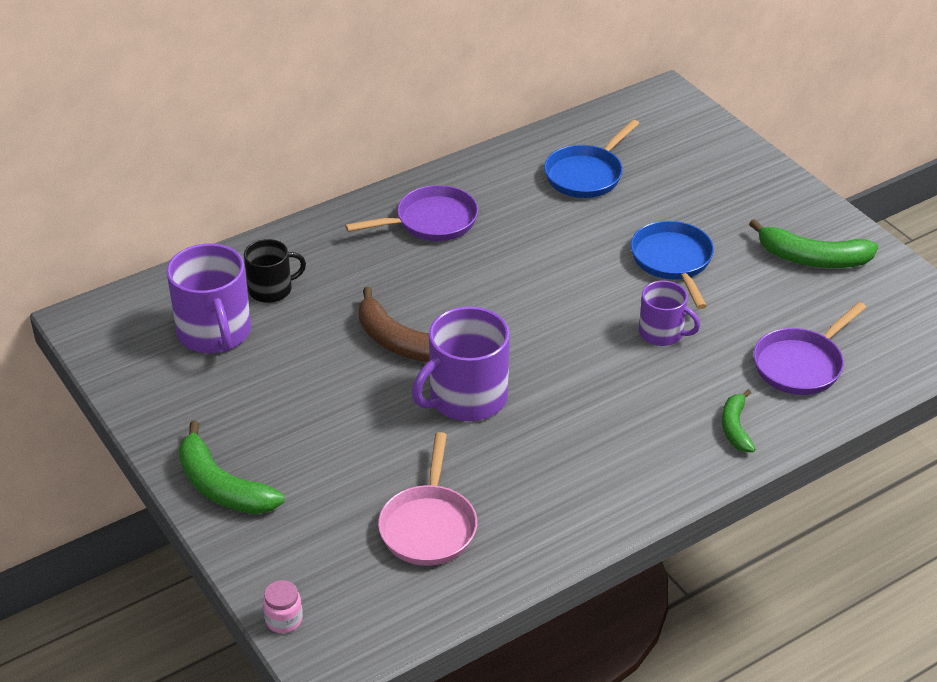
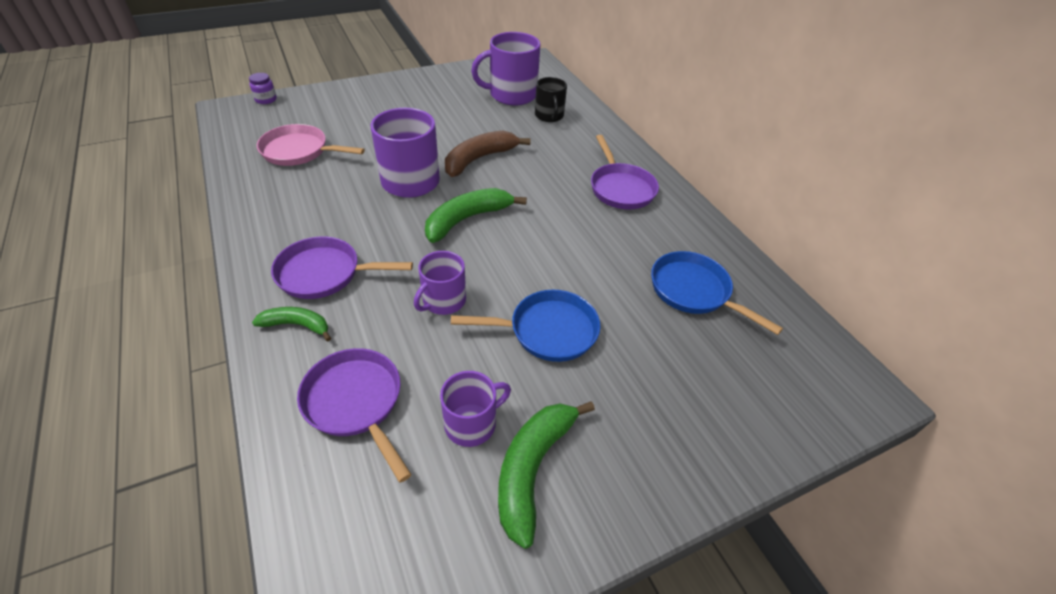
camera: 95 degrees right, 5 degrees up
green banana [178,421,285,514] -> green banana moved to [425,188,527,243]
pink jar [263,580,303,633] -> purple jar [249,73,277,104]
none -> purple pan [271,236,413,299]
none -> purple mug [440,371,511,447]

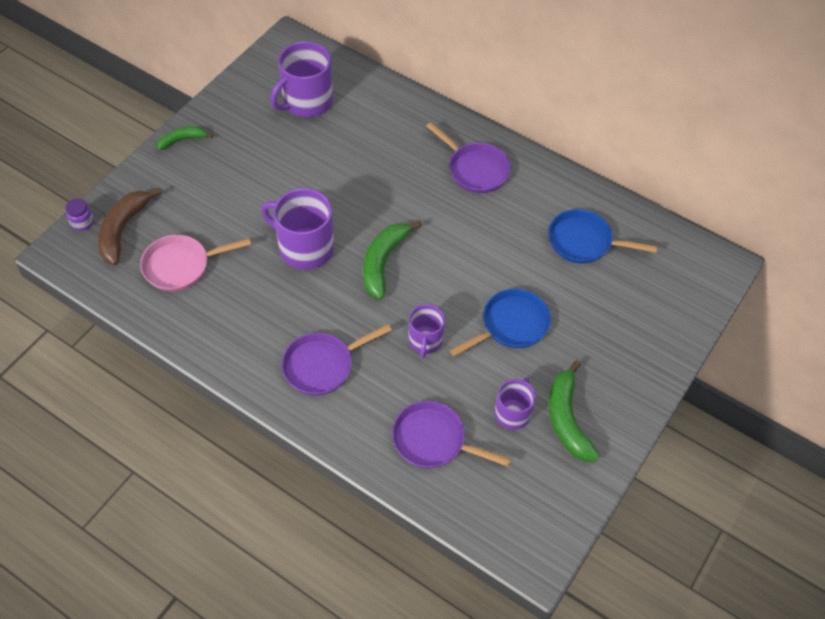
camera: 30 degrees left, 10 degrees up
green banana [252,307,331,341] -> green banana moved to [157,126,213,150]
brown banana [445,131,531,177] -> brown banana moved to [98,187,162,265]
black mug [535,77,567,122] -> none

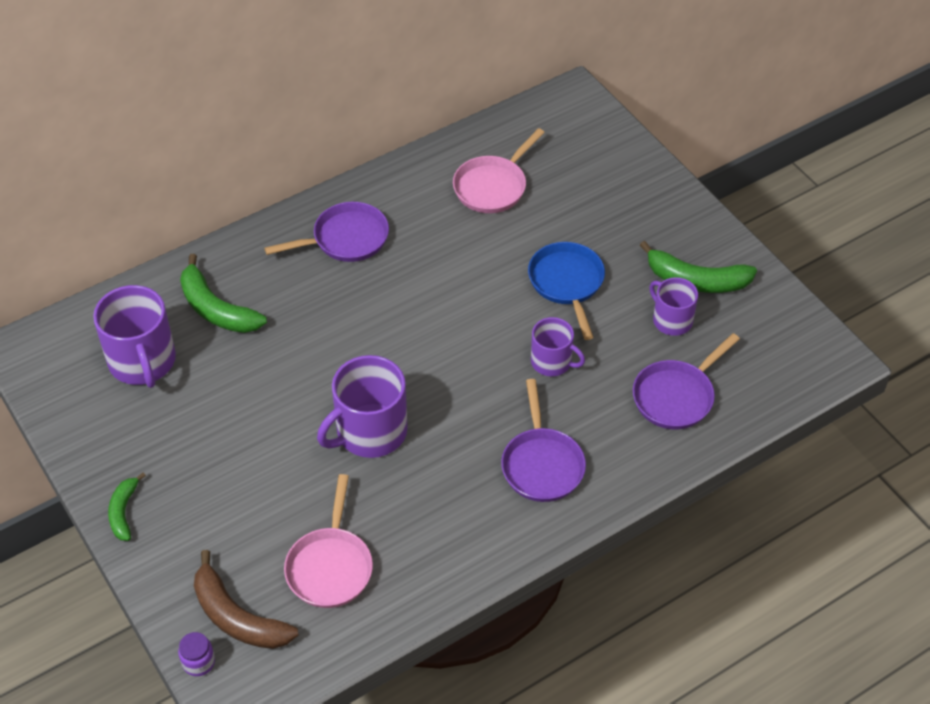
camera: 65 degrees left, 5 degrees down
green banana [363,221,422,299] -> green banana moved to [180,254,267,333]
blue pan [548,209,658,264] -> pink pan [453,128,545,213]

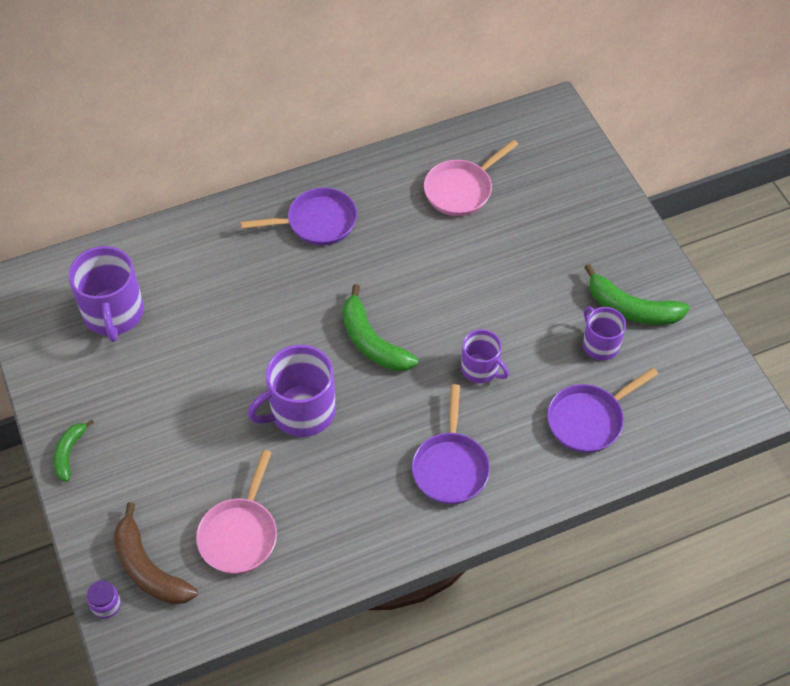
camera: 10 degrees right, 5 degrees up
green banana [180,254,267,333] -> green banana moved to [342,284,418,371]
blue pan [528,242,605,340] -> none

